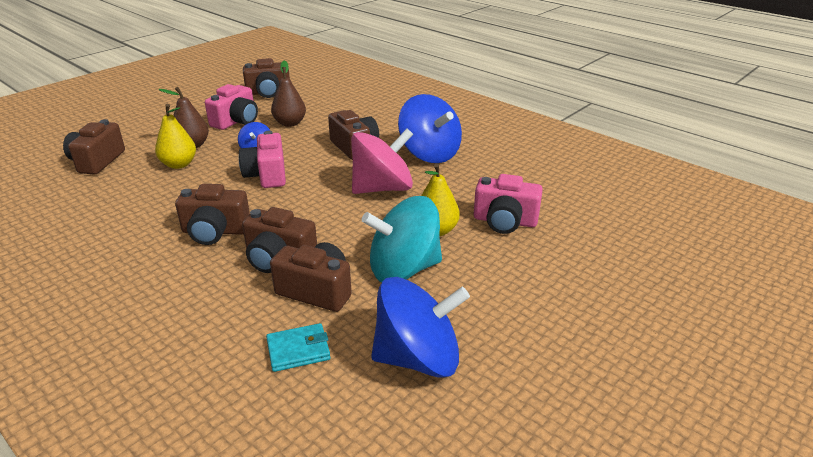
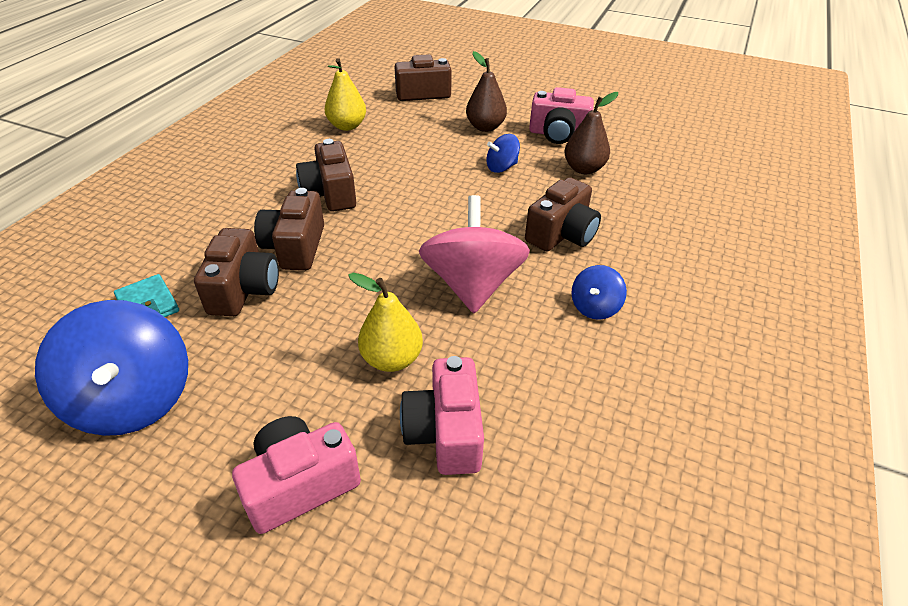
camera: 70 degrees right, 10 degrees up
yellow pear [155,104,196,169] -> yellow pear moved to [325,58,366,131]
pink camera [239,130,286,188] -> pink camera moved to [232,416,361,534]
brown camera [243,58,290,98] -> none
pink spinning top [351,128,413,194] -> pink spinning top turned 135 degrees counterclockwise [419,195,530,313]
turquoise spinning top [362,196,442,282] -> none
blue spinning top [398,94,462,163] -> blue spinning top [571,265,627,320], size x0.49

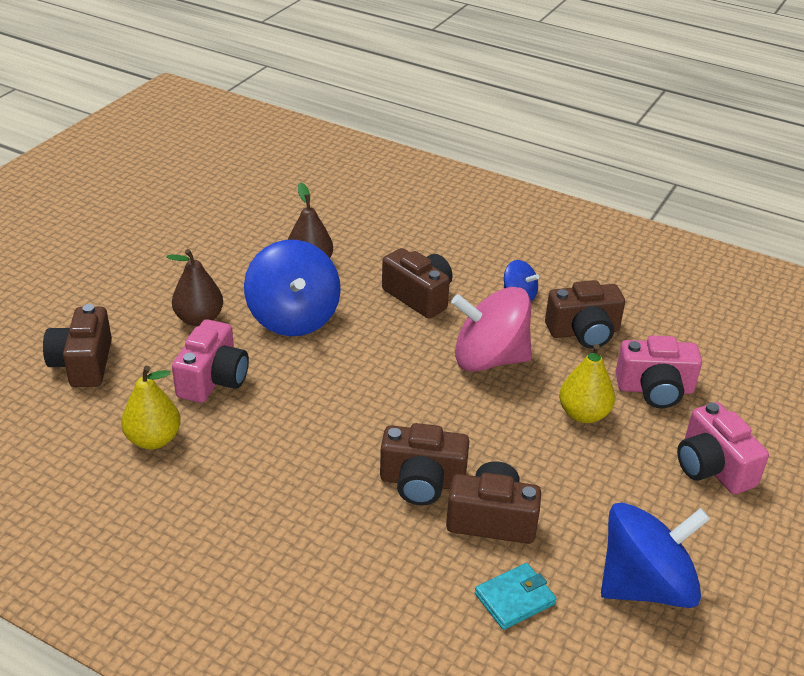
camera: 85 degrees left, 5 degrees down
brown camera [296,139,356,211] -> brown camera moved to [545,280,625,349]
blue spinning top [486,134,520,173] -> blue spinning top [244,240,341,336], size x2.05
pink camera [529,87,594,144] -> pink camera moved to [172,319,249,403]

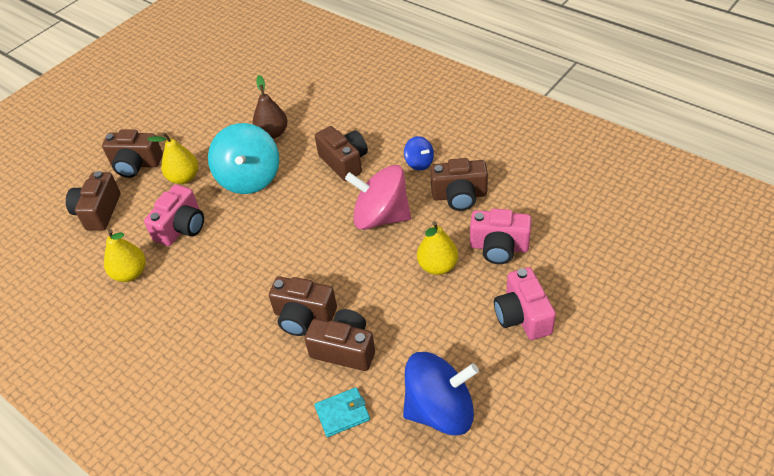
camera: 15 degrees right, 10 degrees up
brown pear [166,249,223,326] -> yellow pear [147,132,198,184]
blue spinning top [244,240,341,336] -> turquoise spinning top [208,123,279,194]
none -> brown camera [102,129,163,178]

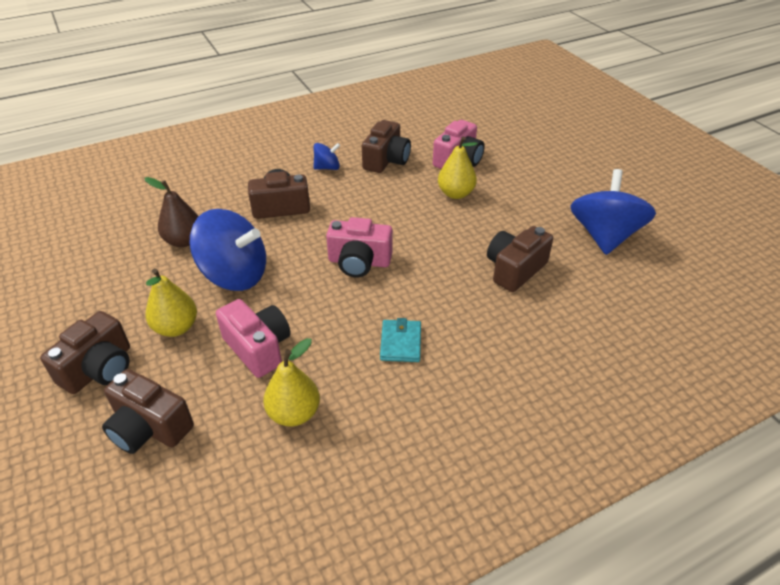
camera: 70 degrees left, 5 degrees down
turquoise spinning top [208,123,279,194] -> blue spinning top [189,209,266,291]
brown camera [269,277,337,336] -> none
turquoise wallet [314,387,370,437] -> turquoise wallet moved to [380,318,421,362]
pink spinning top [345,165,411,230] -> none
pink camera [494,267,556,340] -> pink camera moved to [326,217,393,277]

